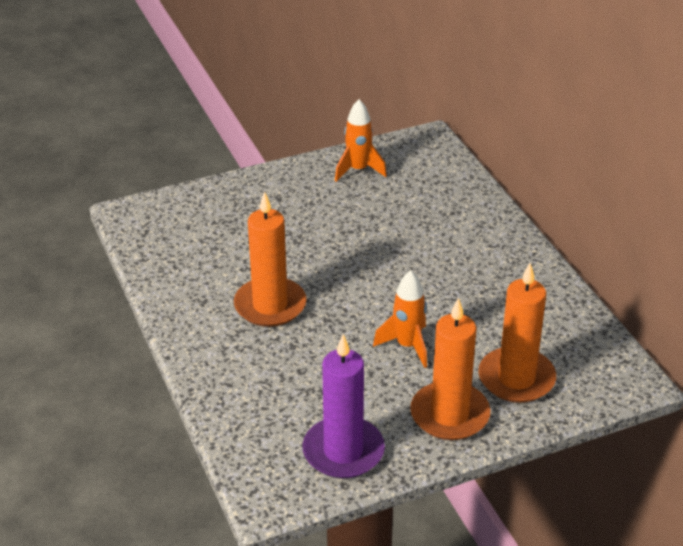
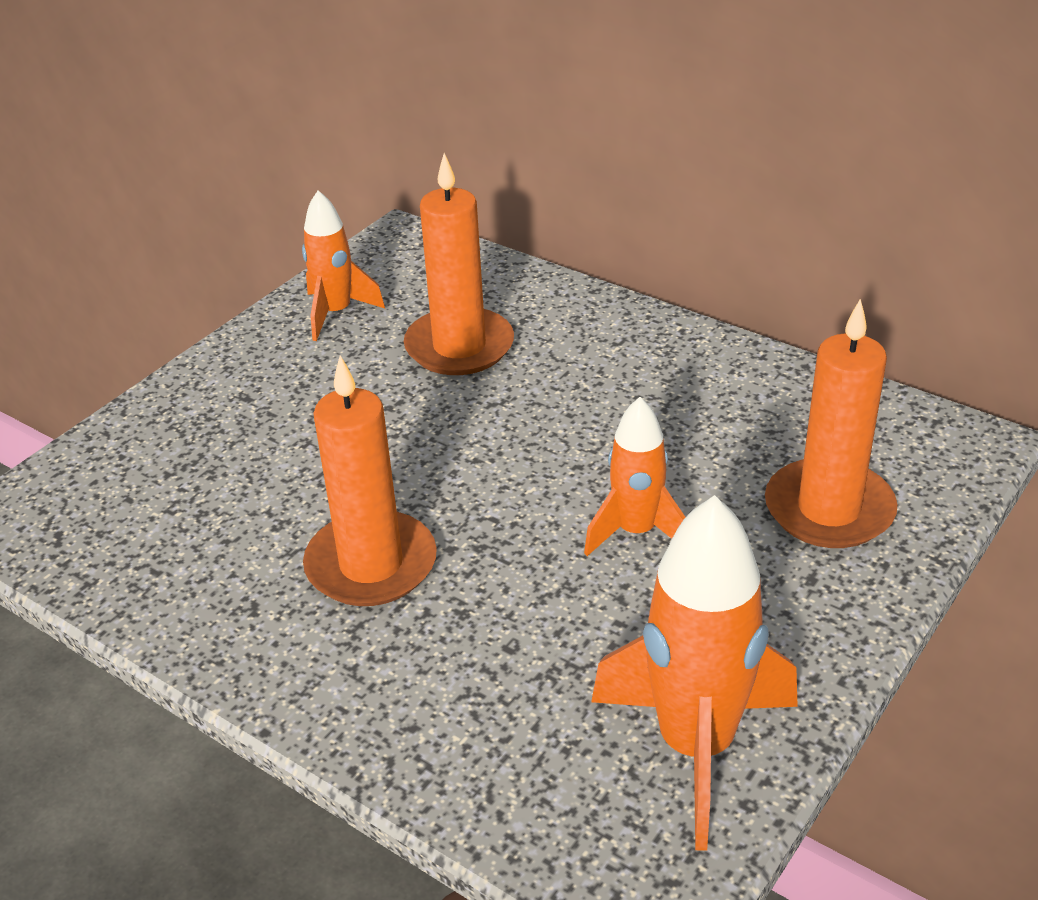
camera: 30 degrees left, 0 degrees up
purple candle [302,334,385,478] -> orange rocket [591,495,798,851]
orange candle [410,298,491,440] -> orange candle moved to [404,153,514,375]

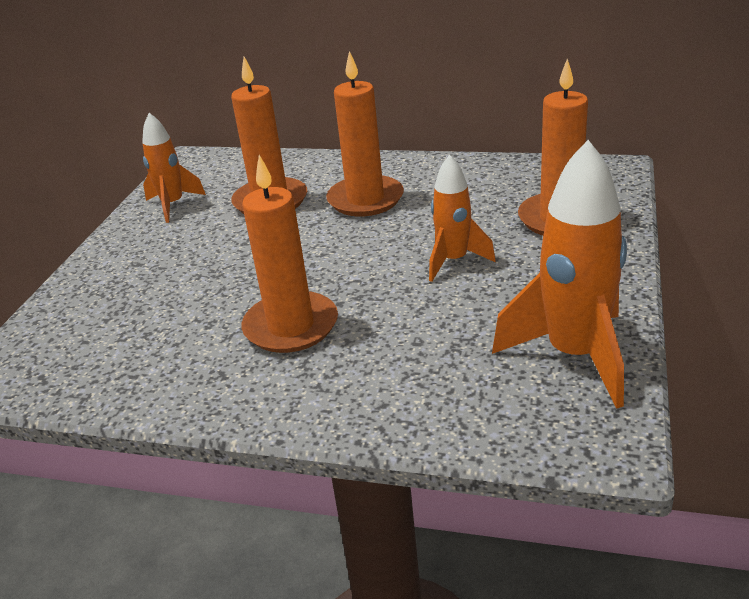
camera: 20 degrees left, 5 degrees down
none -> orange candle [326,51,404,217]

